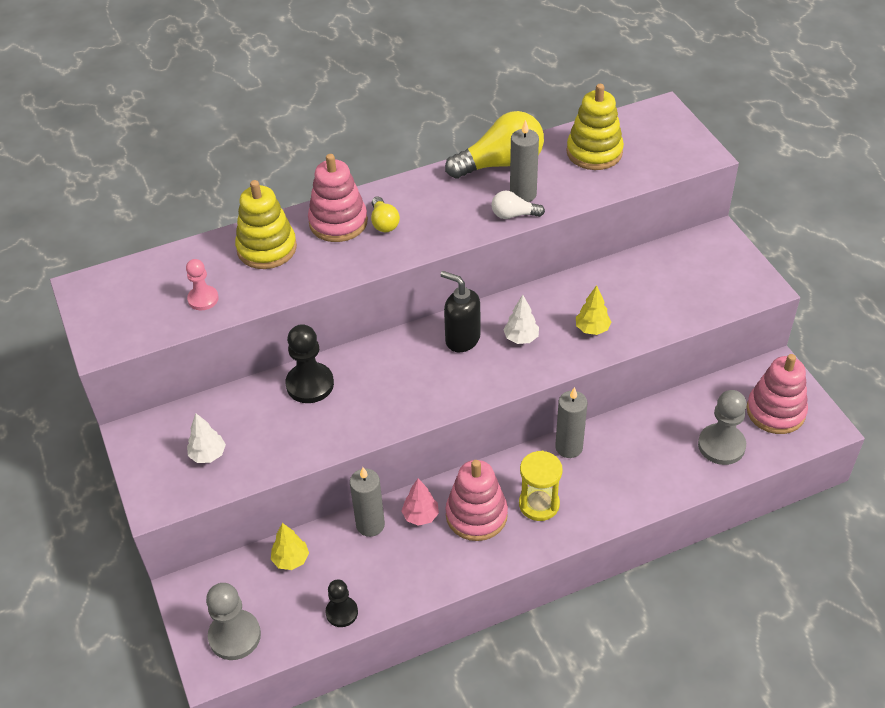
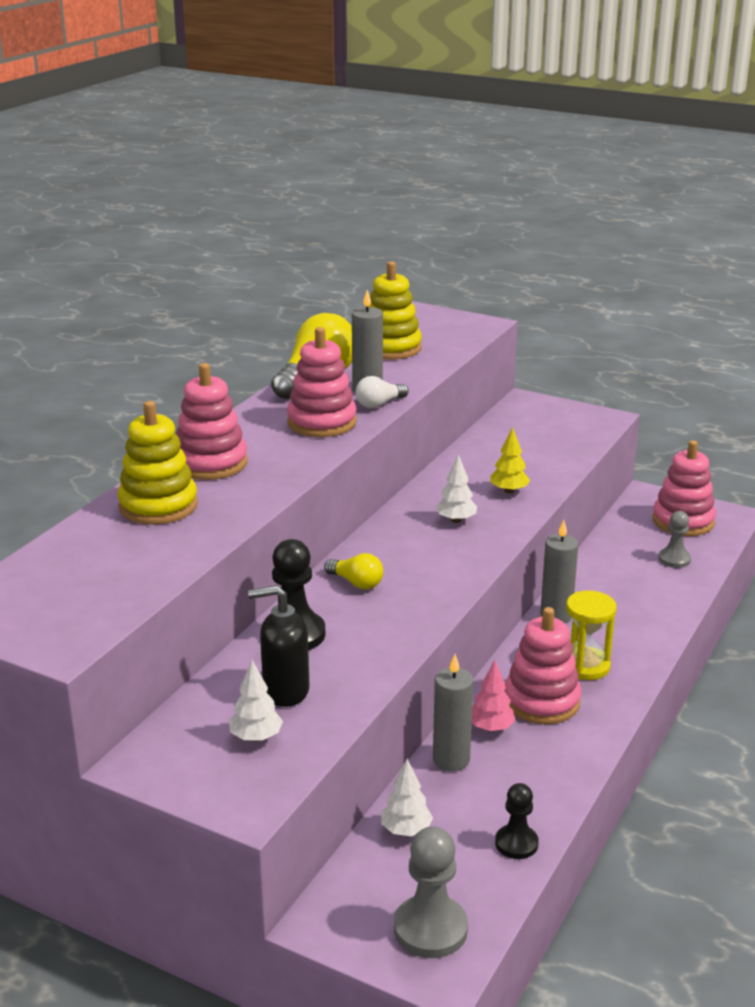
camera: 40 degrees left, 20 degrees down
pink pawn [186,259,219,310] -> none
yellow tree [271,523,309,570] -> white tree [381,759,433,836]
yellow light bulb [371,196,400,232] -> yellow light bulb moved to [324,553,383,589]
black soap dispenser [441,271,481,352] -> black soap dispenser moved to [248,585,309,707]
grey pawn [698,390,747,465] -> grey pawn [659,511,691,568], size x0.63
none -> pink stacking toy [287,327,357,437]

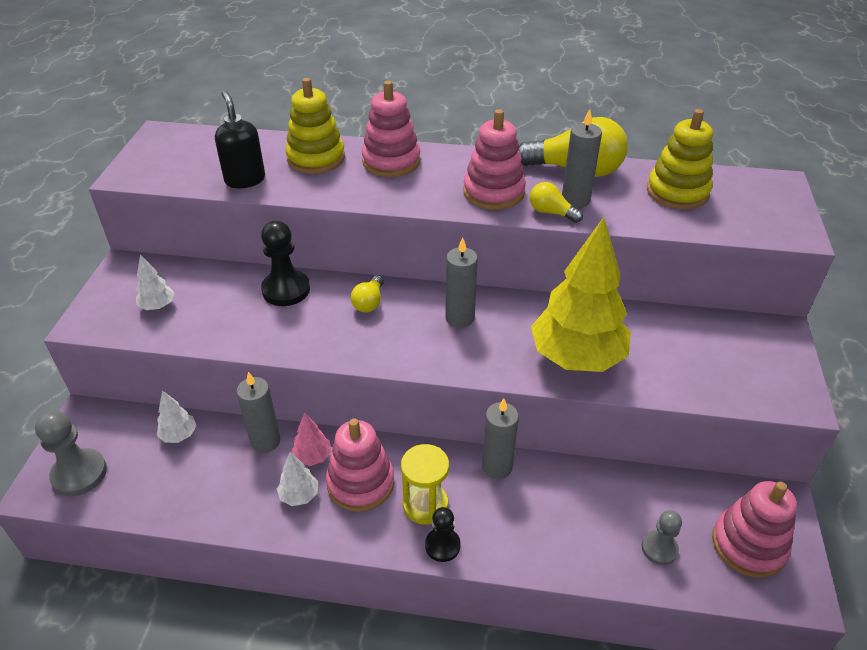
camera: 70 degrees right, 15 degrees up
black soap dispenser [248,585,309,707] -> black soap dispenser moved to [215,91,265,188]
white light bulb [356,376,408,408] -> yellow light bulb [530,182,583,223]
white tree [435,454,477,523] -> white tree moved to [277,452,318,506]
yellow tree [490,427,530,494] -> yellow tree [531,217,631,372], size x2.42
black pawn [495,783,539,859] -> black pawn moved to [425,507,461,562]
none -> grey candle [445,237,478,328]

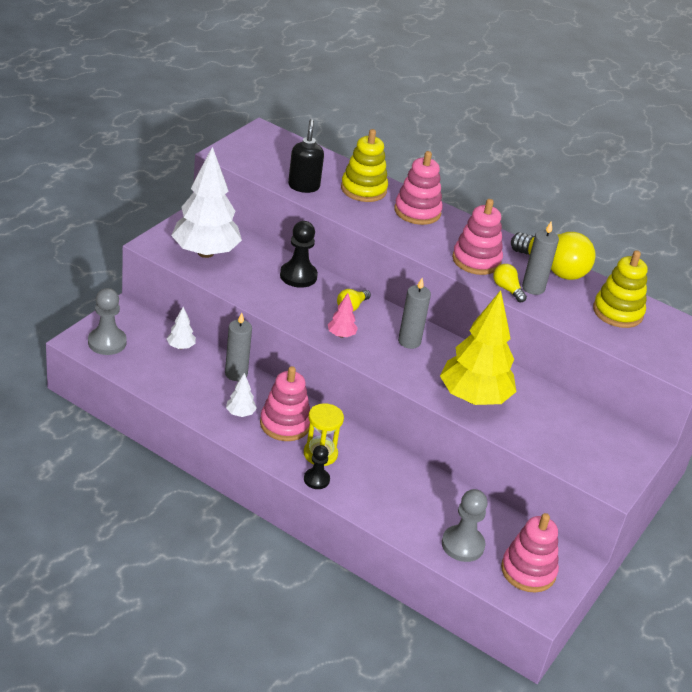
camera: 20 degrees right, 5 degrees down
white tree [136,254,175,310] -> white tree [171,147,242,258], size x2.42
pink tree [291,413,331,466] -> pink tree moved to [328,293,358,338]
grey candle [482,398,519,479] -> none
grey pawn [642,510,682,565] -> grey pawn [442,489,487,562], size x1.60

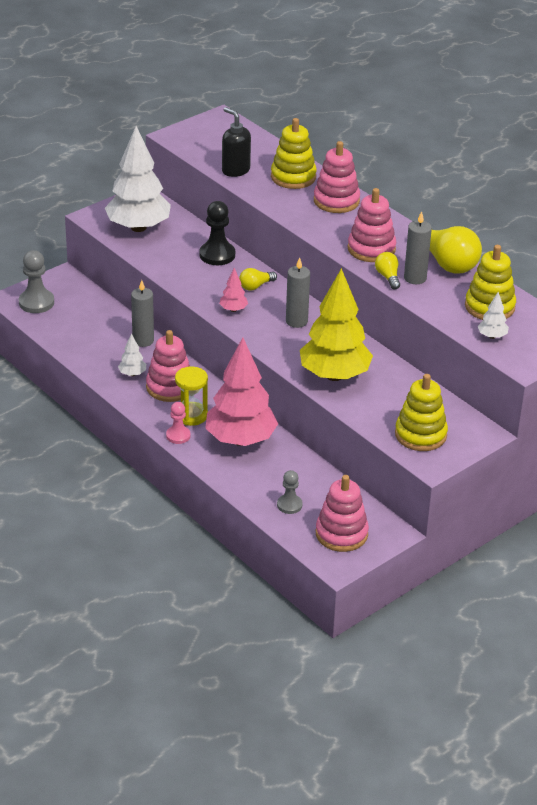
camera: 20 degrees right, 0 degrees up
white tree [167,307,196,349] -> white tree moved to [478,292,509,339]
black soap dispenser [288,119,324,193] -> black soap dispenser turned 60 degrees counterclockwise [222,107,251,177]
black pawn [304,445,330,489] -> pink pawn [166,402,190,444]
grey pawn [442,489,487,562] -> grey pawn [277,470,303,514], size x0.63
none -> pink tree [205,337,278,446]
none -> yellow stacking toy [395,374,448,451]

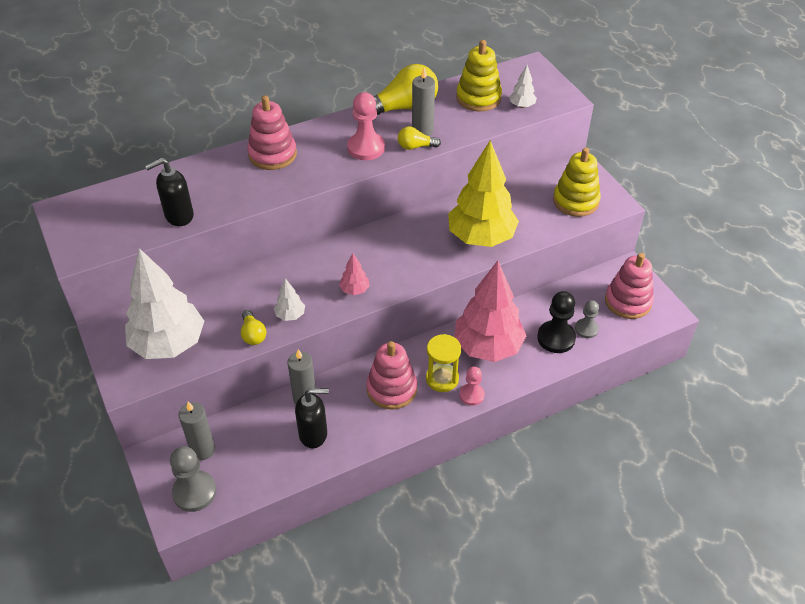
camera: 75 degrees left, 10 degrees up
white tree [118,333,146,376] -> white tree moved to [274,278,305,321]
black pawn [199,201,235,265] -> black pawn moved to [537,291,576,353]
yellow light bulb [239,268,277,291] -> yellow light bulb moved to [241,310,266,345]
yellow stacking toy [271,118,317,189] -> none
grey candle [286,257,310,328] -> grey candle moved to [179,401,215,460]
pink stacking toy [348,188,396,262] -> pink pawn [347,92,385,160]
none -> black soap dispenser [295,388,329,448]

